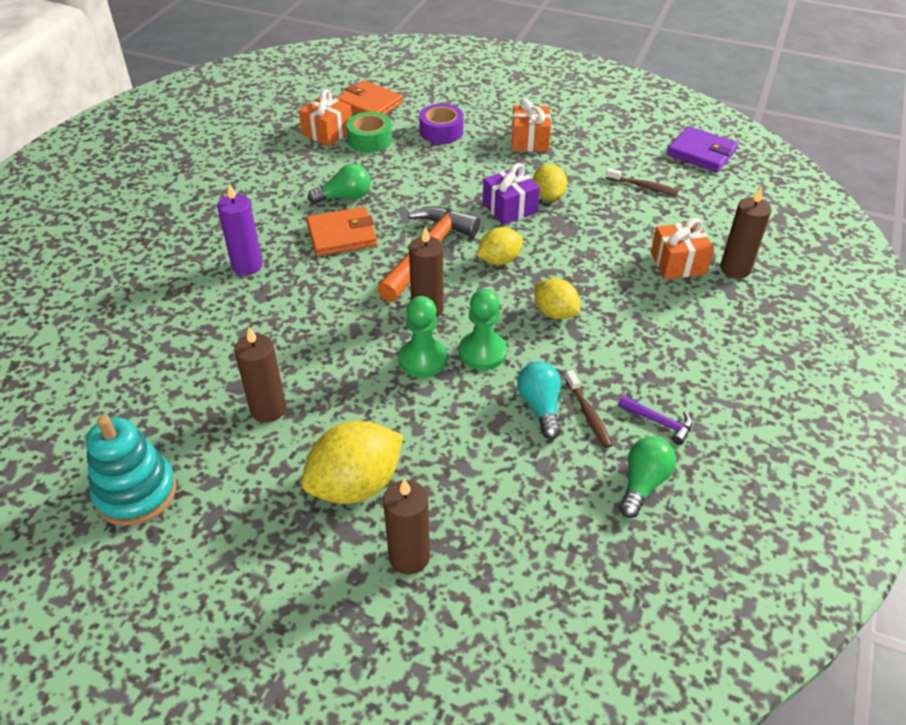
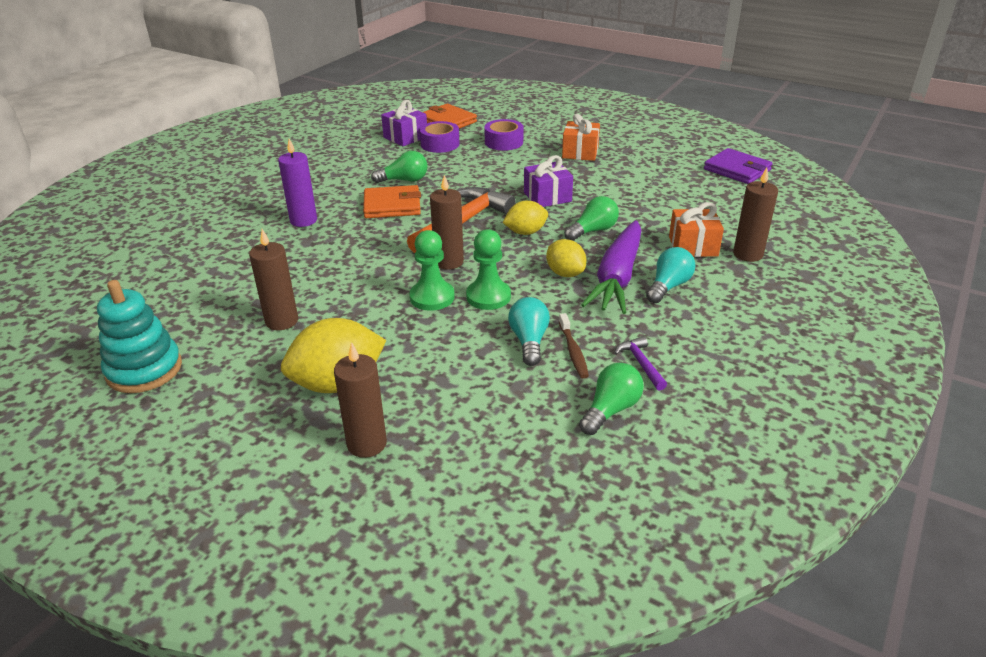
camera: 10 degrees right, 10 degrees down
orange gift [299,89,352,146] -> purple gift [381,100,427,146]
green tape [346,112,392,153] -> purple tape [420,121,460,153]
yellow lemon [533,164,567,201] -> none
brown toothbrush [606,168,679,195] -> none
purple hammer [618,395,692,445] -> purple hammer turned 150 degrees counterclockwise [614,336,667,391]
none -> green light bulb [564,196,619,241]
none -> purple carrot [581,220,641,314]
none -> turquoise light bulb [646,247,695,303]

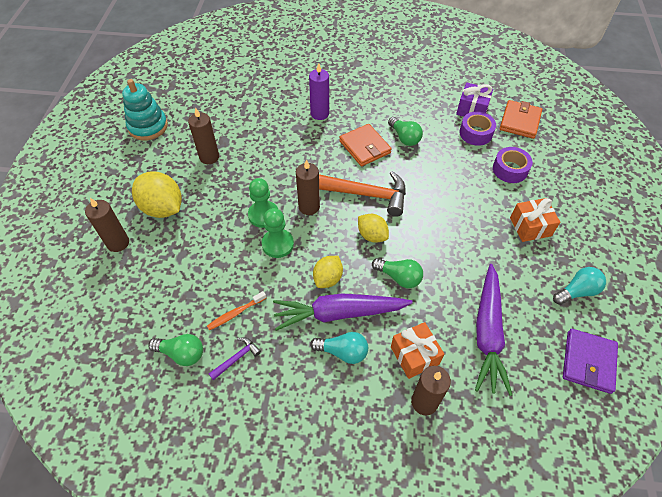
camera: 65 degrees right, 20 degrees up
turquoise light bulb [508,297,550,366] -> turquoise light bulb moved to [553,267,606,305]
purple gift [524,155,573,207] -> none
brown toothbrush [559,313,589,378] -> orange toothbrush [207,291,266,330]
none -> purple carrot [475,264,512,396]

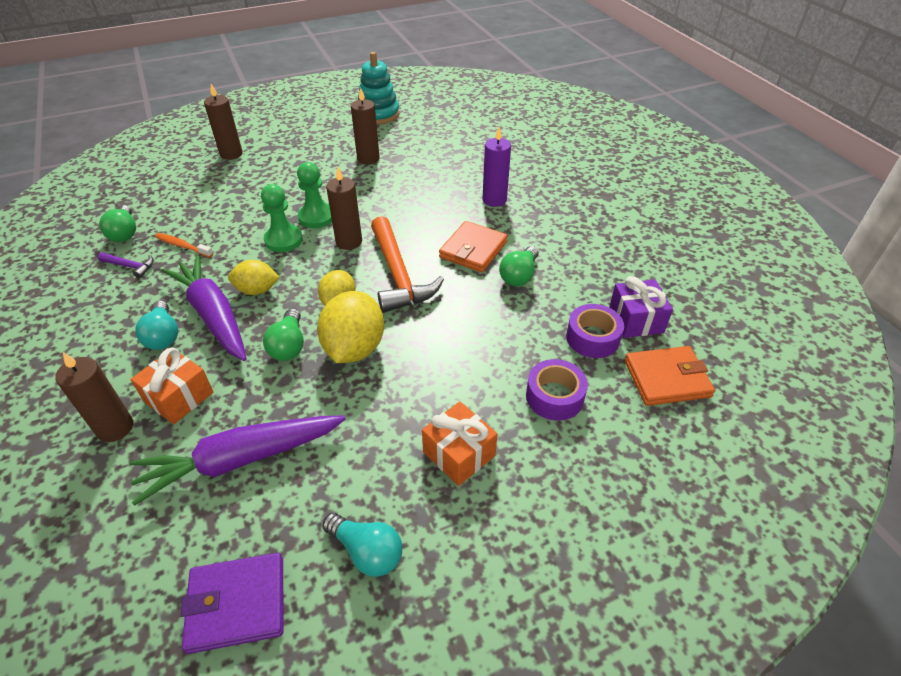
camera: 60 degrees right, 10 degrees down
yellow lemon [132,172,182,218] -> yellow lemon moved to [317,291,384,363]

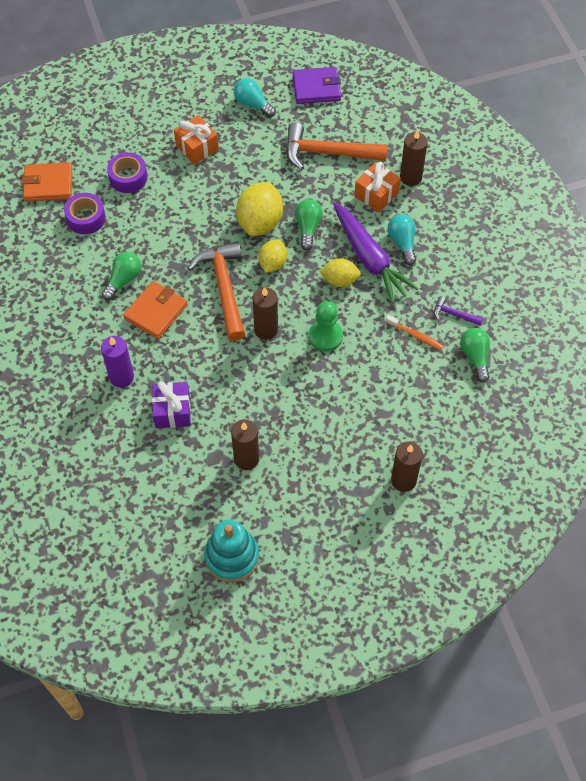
camera: 175 degrees left, 15 degrees up
purple carrot [130,415,346,506] -> orange hammer [286,123,388,170]
green pawn [297,162,332,228] -> none
purple gift [609,276,673,338] -> purple gift moved to [152,381,191,428]

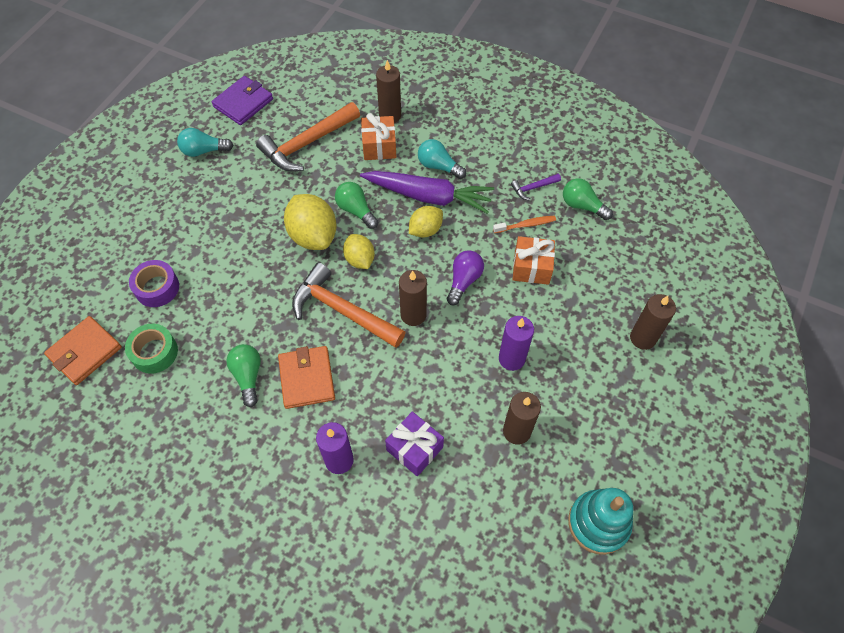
camera: 45 degrees left, 0 degrees up
purple tape [64,193,106,234] -> green tape [125,324,178,374]
orange gift [174,115,219,164] -> orange gift moved to [513,236,555,285]
green pawn [309,301,343,352] -> purple light bulb [447,250,484,305]
none -> purple candle [499,316,534,371]

